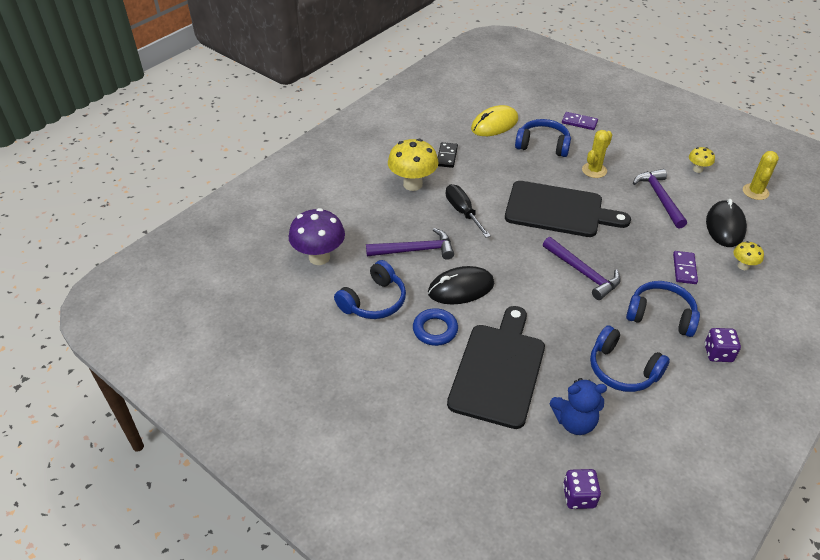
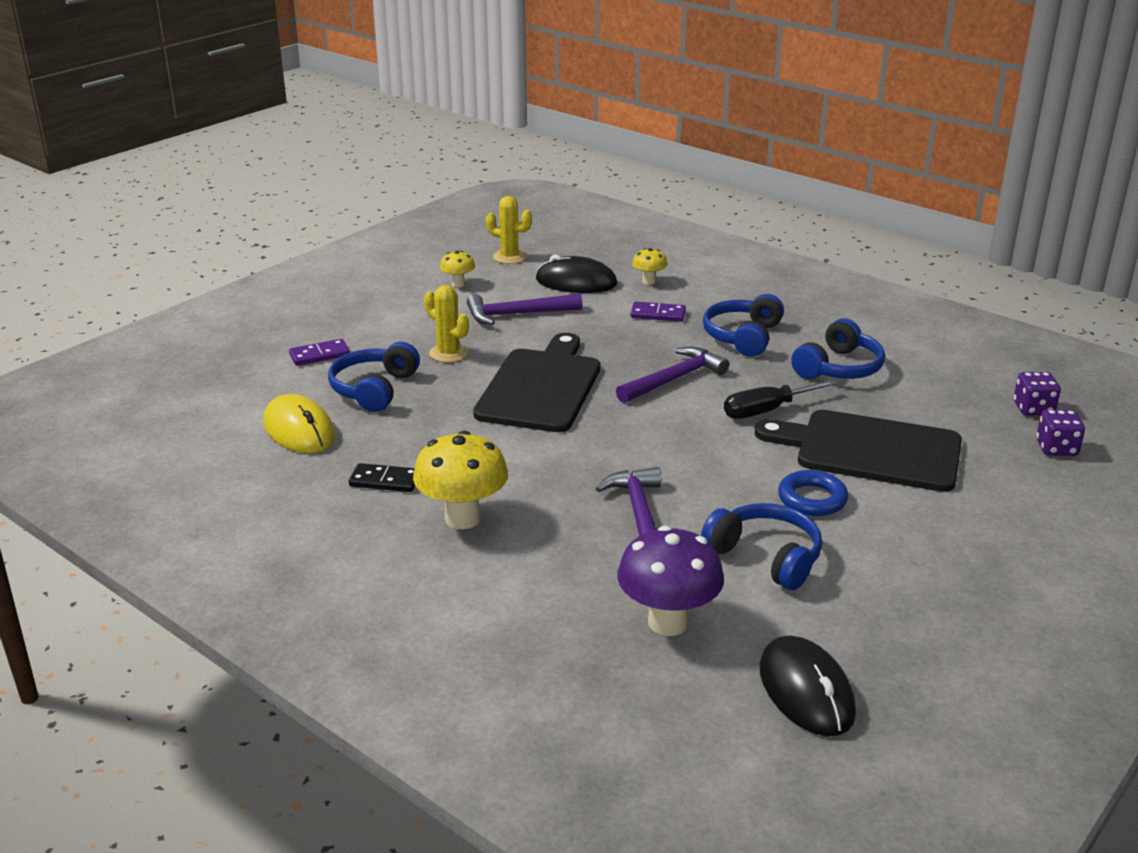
camera: 90 degrees left, 15 degrees down
black mouse [428,266,494,304] -> black mouse moved to [760,635,856,736]
black screwdriver [446,184,491,238] -> black screwdriver moved to [724,380,837,419]
blue teddy bear [549,378,607,435] -> none
purple domino [562,112,598,130] -> purple domino turned 45 degrees clockwise [289,339,350,366]
purple dice [705,328,741,362] -> purple dice moved to [1036,409,1085,456]

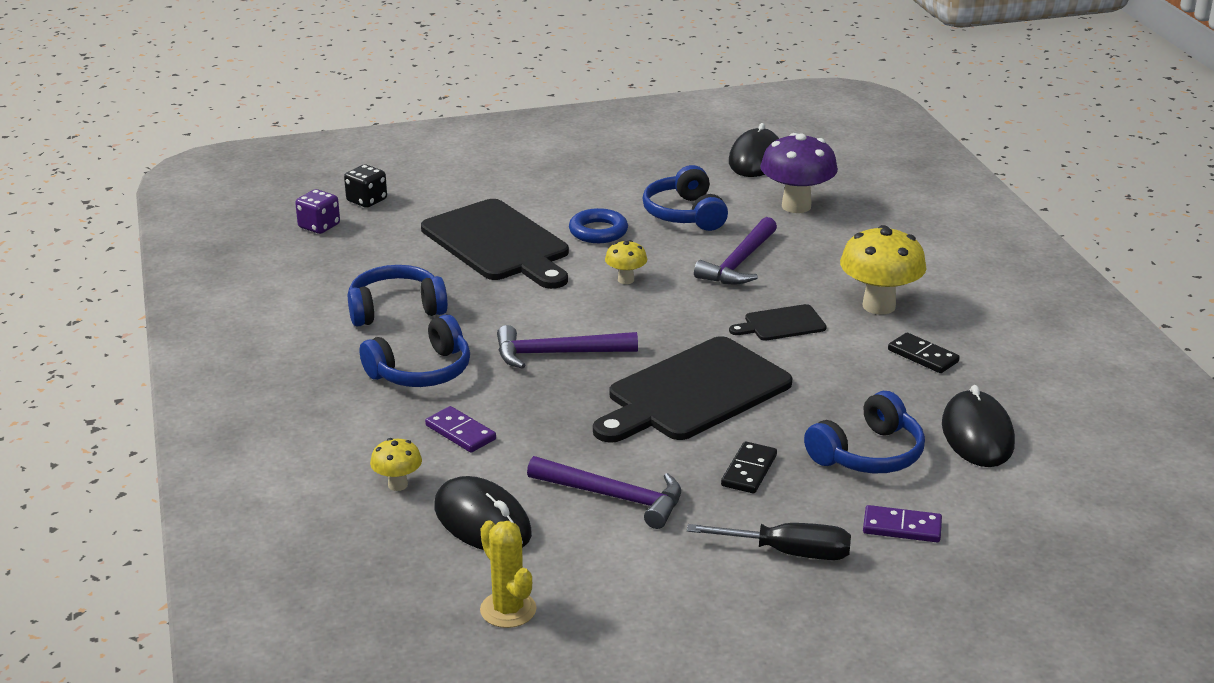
camera: 145 degrees left, 0 degrees up
yellow mouse [264,394,335,453] -> black mouse [942,385,1015,467]
yellow cactus [424,285,469,362] -> black domino [721,441,777,493]
yellow mushroom [440,251,475,287] -> yellow mushroom moved to [605,240,647,284]
black screwdriver [724,380,837,419] -> black screwdriver moved to [687,523,851,560]
purple dice [1036,409,1085,456] -> black dice [344,165,387,208]
none -> black cutting board [729,304,827,341]

